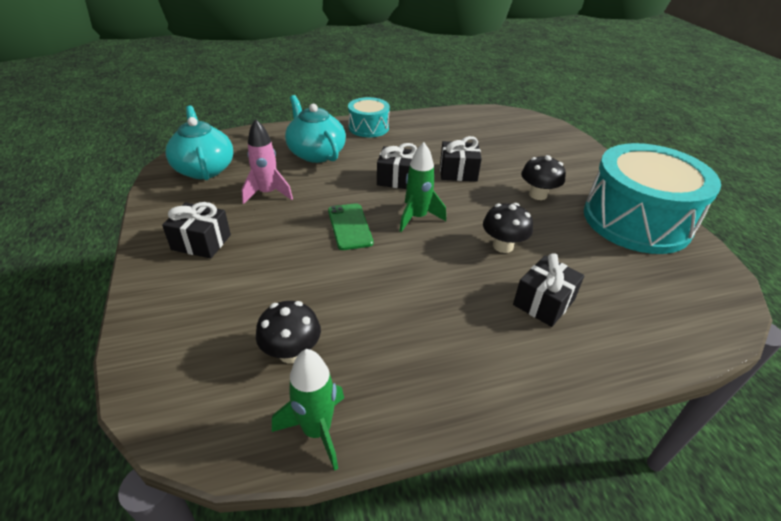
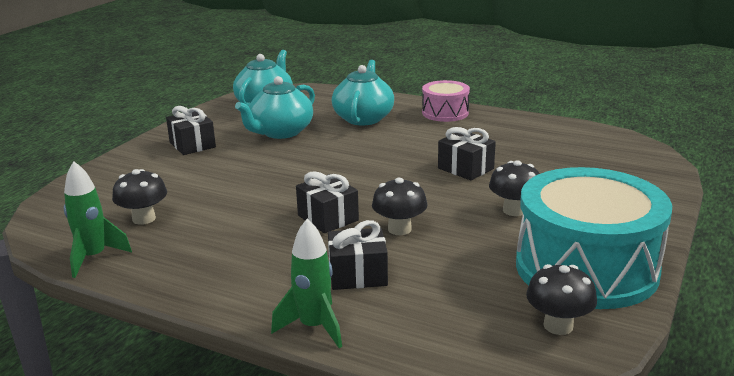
camera: 45 degrees right, 15 degrees down
pink rocket [242,119,293,204] -> turquoise teapot [235,76,315,139]
green phone [328,203,373,250] -> none
turquoise drum [348,97,390,137] -> pink drum [422,80,470,122]
black gift [377,143,417,189] -> black gift moved to [296,171,359,233]
green rocket [399,142,446,232] -> green rocket moved to [271,219,342,348]
none -> black mushroom [526,264,597,335]

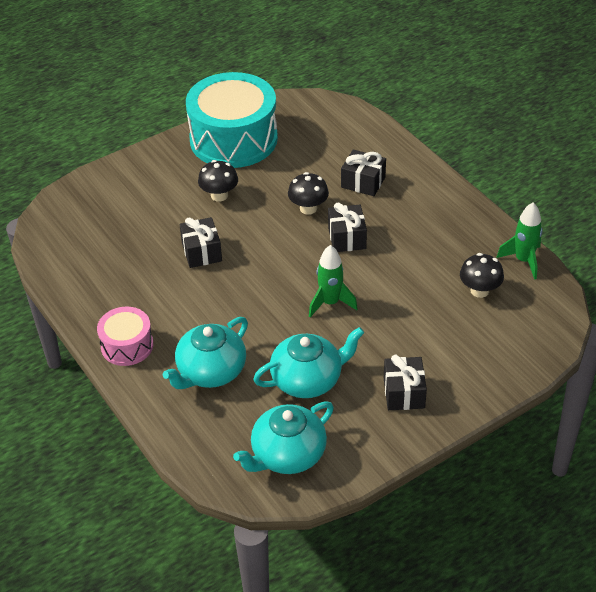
camera: 150 degrees left, 20 degrees up
green rocket [271,219,342,348] -> green rocket moved to [309,245,358,317]
black mushroom [526,264,597,335] -> none

